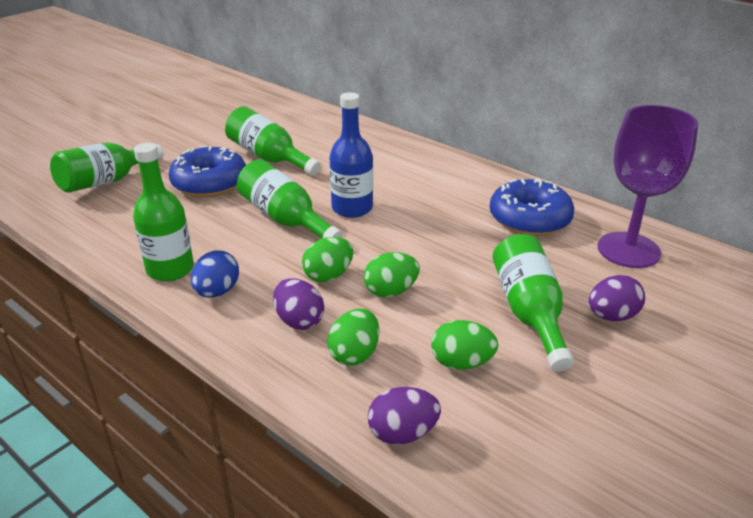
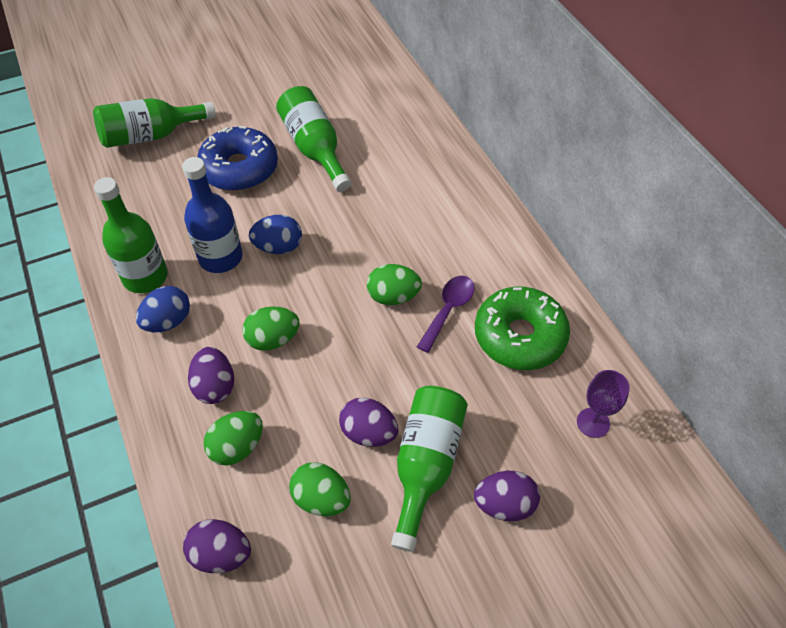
camera: 25 degrees right, 20 degrees up
green bottle [237,159,342,239] -> blue egg [249,215,302,254]
blue bottle [329,92,373,218] -> blue bottle moved to [182,157,243,273]
green egg [364,252,420,298] -> green egg moved to [367,264,422,305]
blue donut [490,179,574,236] -> green donut [475,286,570,370]
purple goblet [598,105,699,268] -> purple goblet [577,370,630,438], size x0.47
none -> purple egg [339,398,398,447]
none -> purple spoon [417,276,475,353]

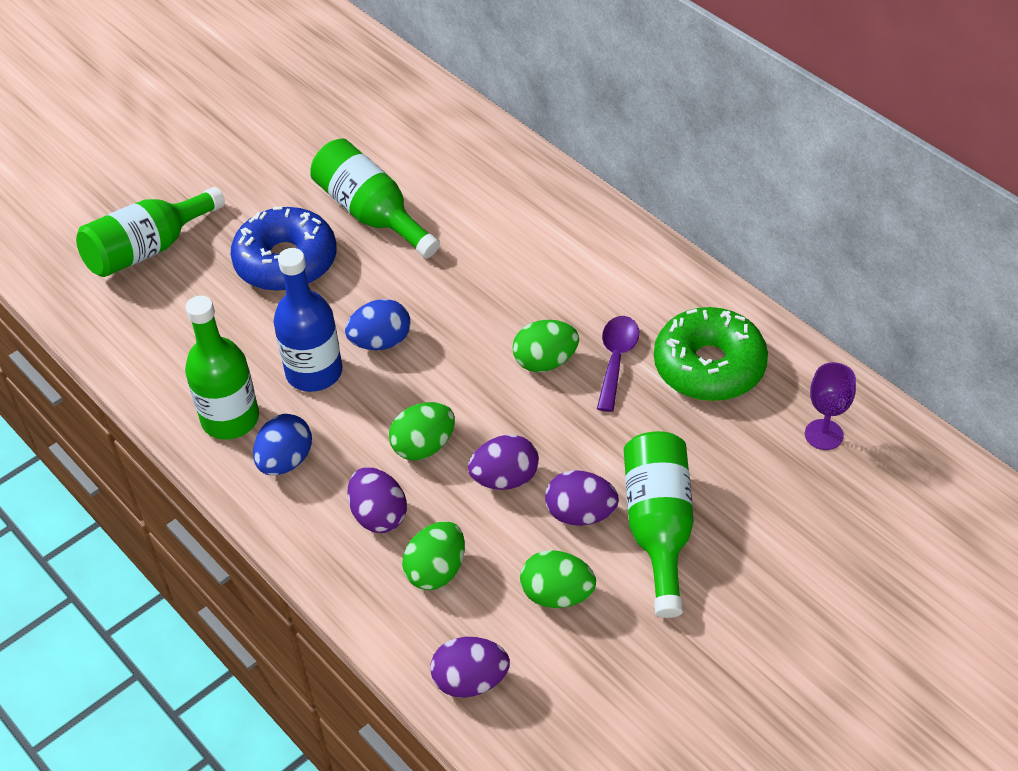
camera: 15 degrees left, 5 degrees down
purple egg [474,471,540,521] -> purple egg moved to [468,435,539,490]

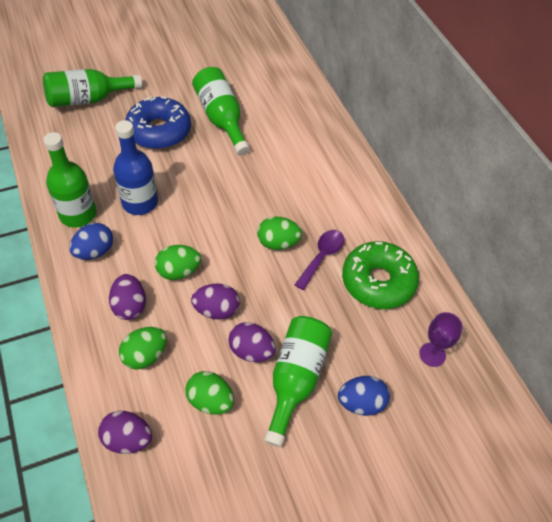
camera: 15 degrees right, 5 degrees up
blue egg [345,299,410,350] -> blue egg moved to [338,376,390,416]

